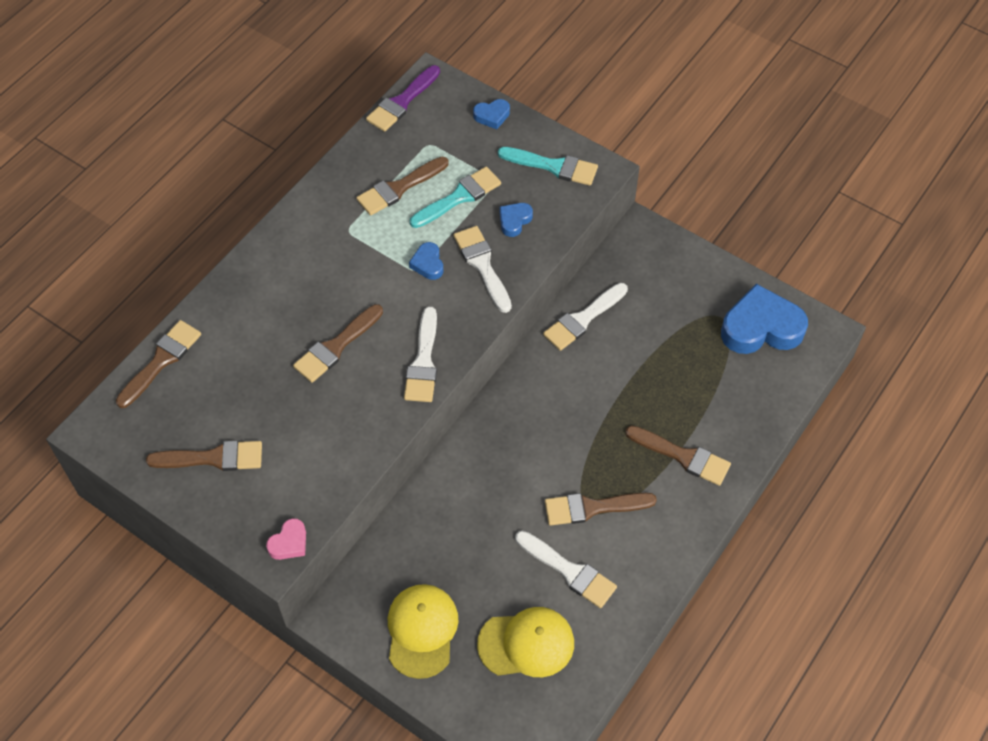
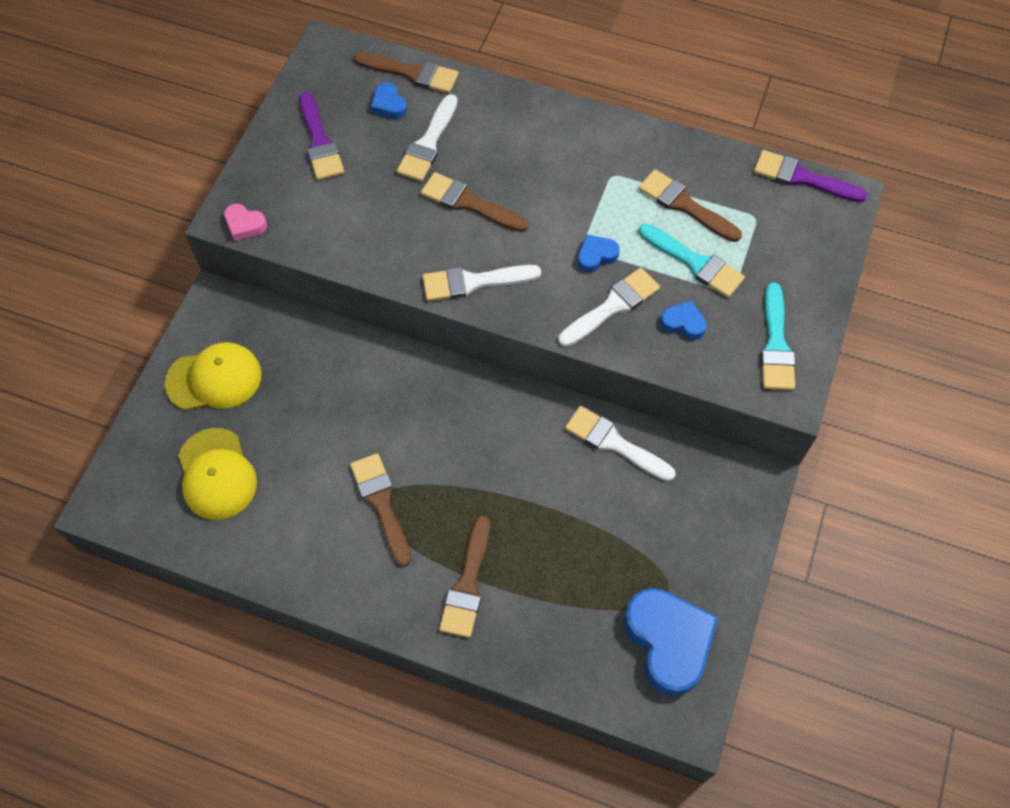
camera: 75 degrees right, 5 degrees up
brown brush [146,440,262,471] -> purple brush [299,92,344,180]
blue heart [473,99,510,129] -> blue heart moved to [371,82,407,119]
white brush [515,531,617,608] -> white brush moved to [397,94,458,181]

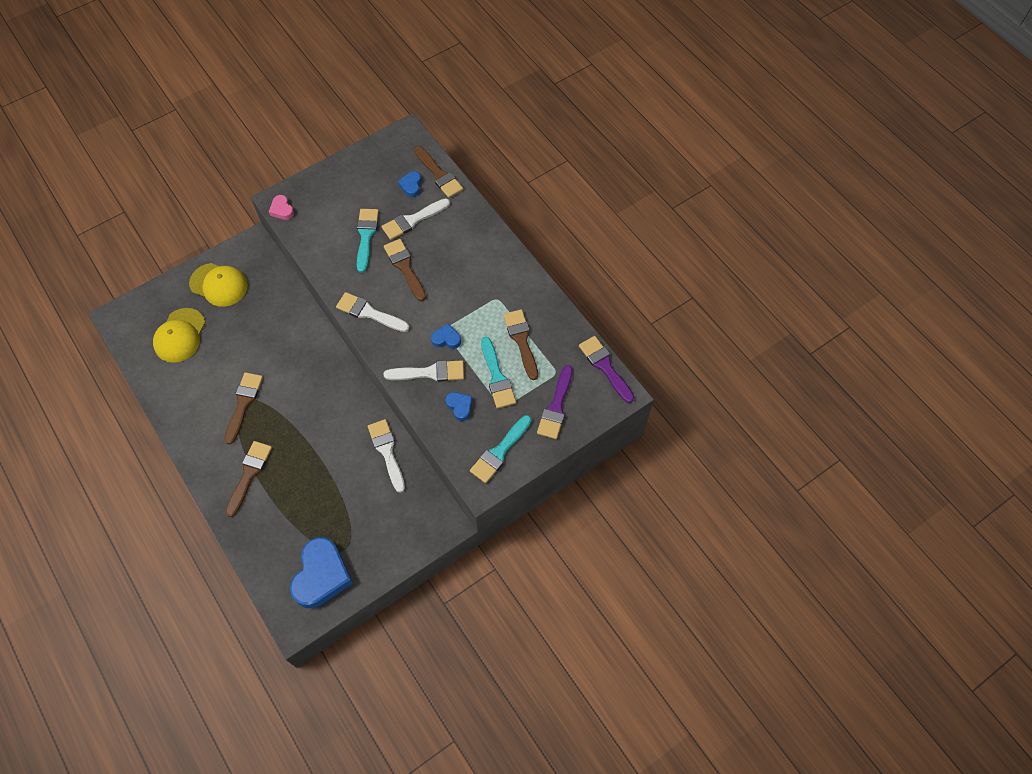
camera: 35 degrees right, 0 degrees up
purple brush [299,92,344,180] -> purple brush moved to [537,365,573,439]
brown brush [439,516,490,638] -> brown brush turned 150 degrees clockwise [226,441,272,517]
none -> turquoise brush [357,209,379,273]

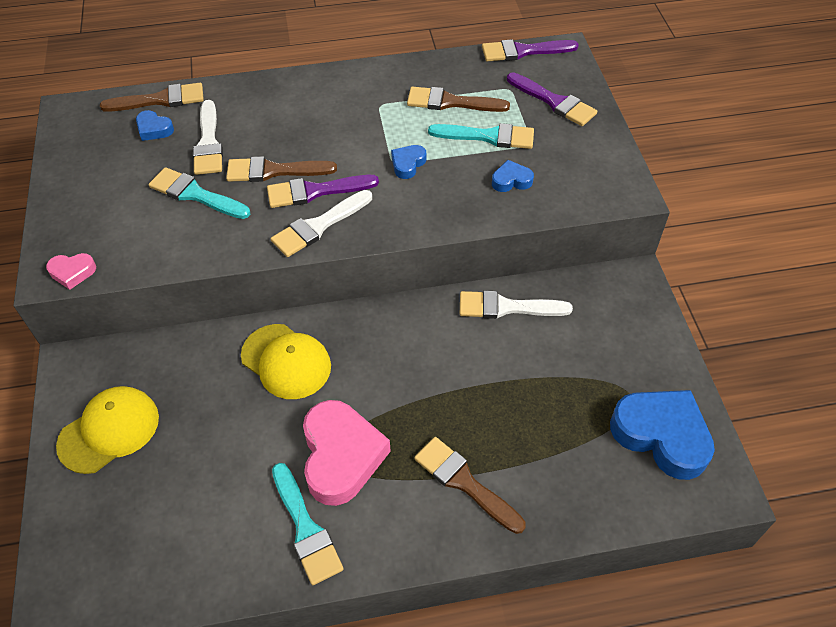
camera: 65 degrees left, 10 degrees down
yellow cap [153,308,206,363] -> yellow cap moved to [241,324,331,399]
brown brush [225,372,263,444] -> pink heart [303,400,391,506]
white brush [384,360,464,382] -> none
turquoise brush [470,415,532,483] -> turquoise brush moved to [272,463,344,585]
none -> purple brush [267,175,379,208]

